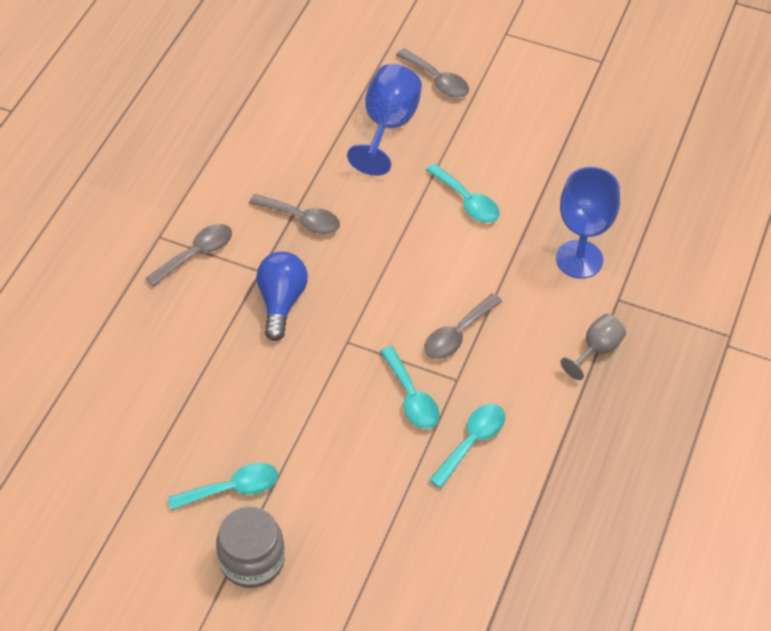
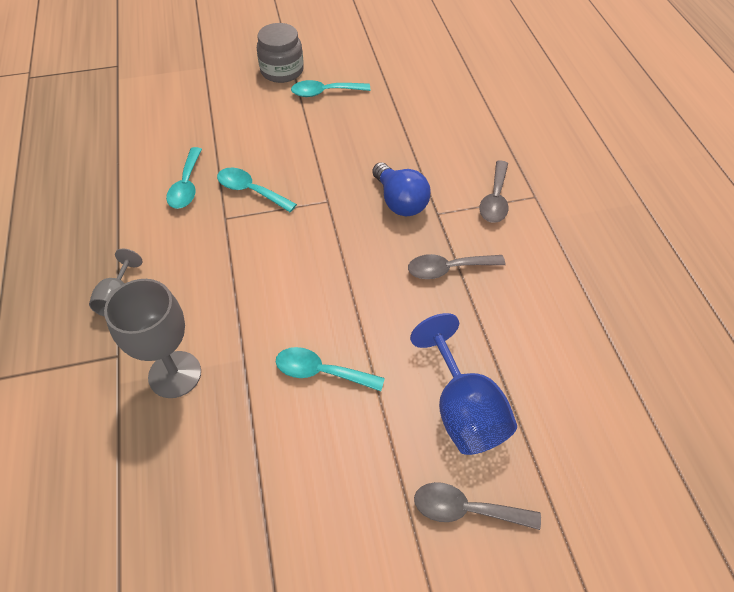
camera: 145 degrees right, 0 degrees up
turquoise spoon [168,463,278,510] -> turquoise spoon turned 45 degrees clockwise [291,80,370,97]
grey spoon [424,294,502,359] -> none
blue goblet [556,167,620,279] -> grey goblet [104,279,201,398]

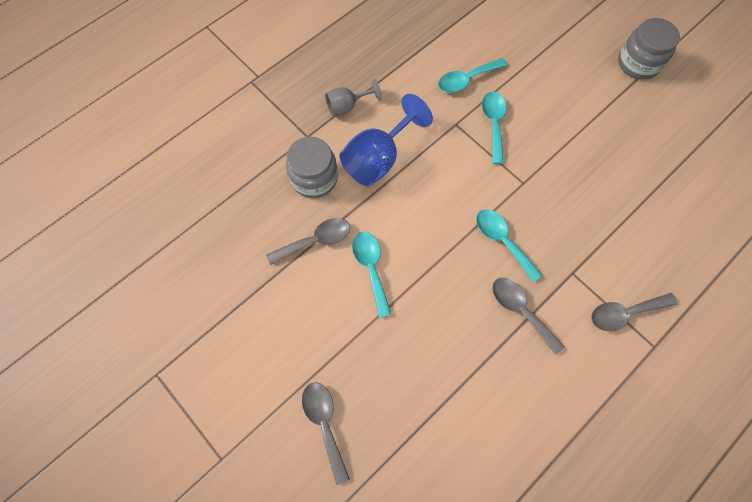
camera: 60 degrees right, 15 degrees up
grey goblet [104,279,201,398] -> grey jar [286,136,338,198]
turquoise spoon [291,80,370,97] -> turquoise spoon moved to [476,210,542,282]
blue light bulb [372,162,431,216] -> none
blue goblet [410,313,517,455] -> blue goblet moved to [339,94,433,186]
none -> grey spoon [266,218,350,265]

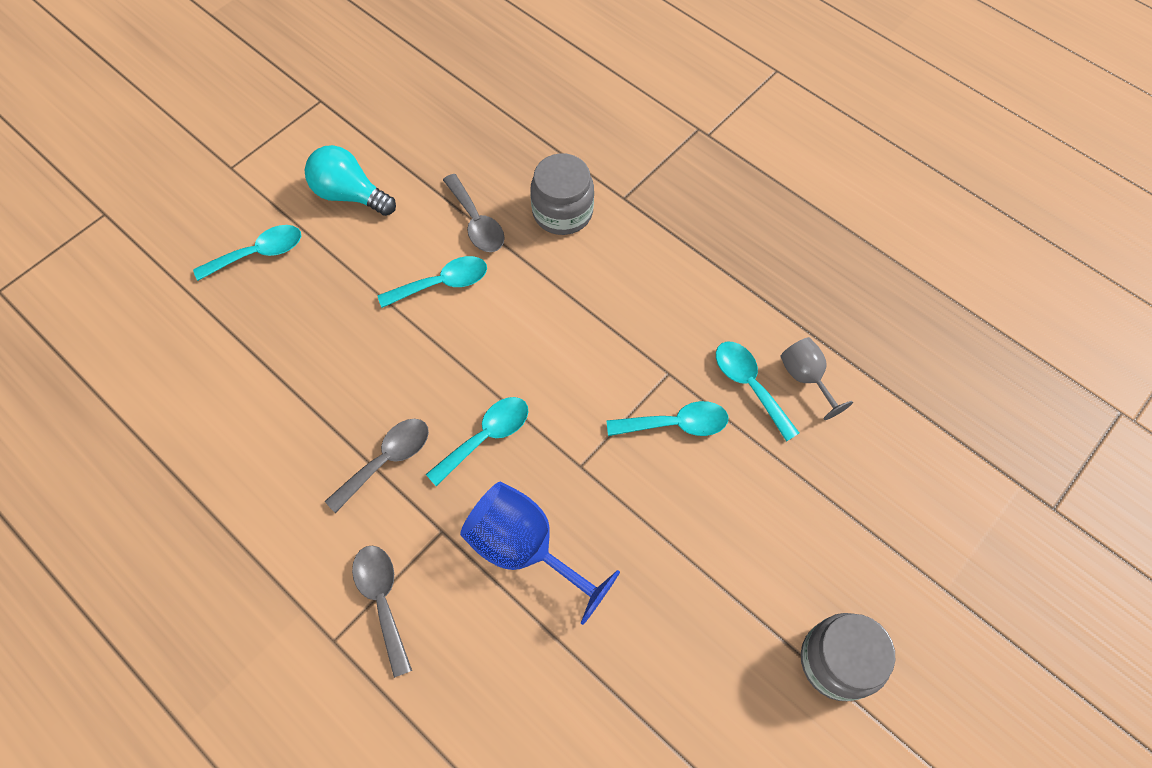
camera: 85 degrees right, 5 degrees down
grey spoon [302,382,350,485] -> turquoise spoon [193,225,301,281]
grey goblet [325,79,382,116] -> grey goblet moved to [780,337,853,420]
blue goblet [339,94,433,186] -> blue goblet moved to [460,482,620,625]
none -> turquoise light bulb [305,145,396,216]

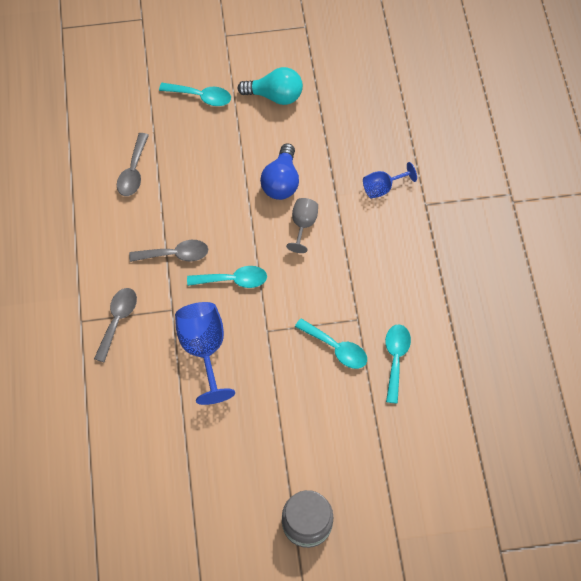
camera: 40 degrees right, 0 degrees up
turquoise light bulb [305,145,396,216] -> turquoise light bulb turned 120 degrees clockwise [237,67,303,105]
turquoise spoon [378,256,487,308] -> blue light bulb [260,143,299,200]
grey spoon [443,174,504,252] -> grey spoon moved to [117,133,149,196]
grey jar [530,153,594,235] -> blue goblet [363,162,417,199]
grey goblet [780,337,853,420] -> grey goblet moved to [286,198,318,253]

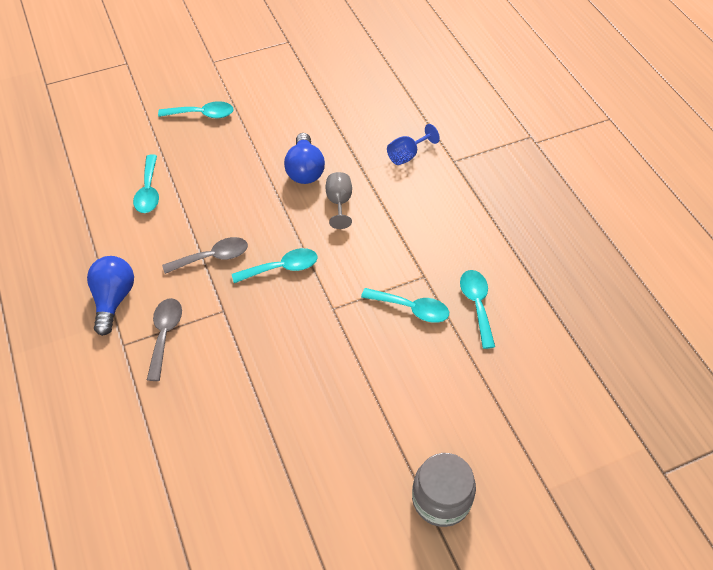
camera: 15 degrees left, 10 degrees down
grey spoon [117,133,149,196] -> turquoise spoon [133,154,159,213]
blue goblet [175,302,235,405] -> none
turquoise light bulb [237,67,303,105] -> none
none -> blue light bulb [87,256,134,336]

